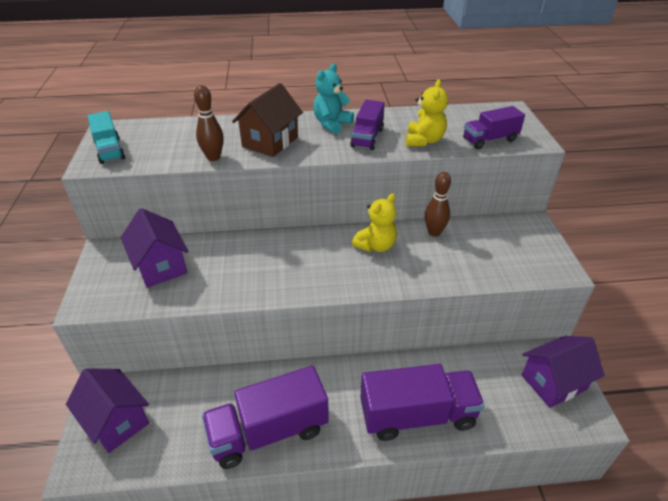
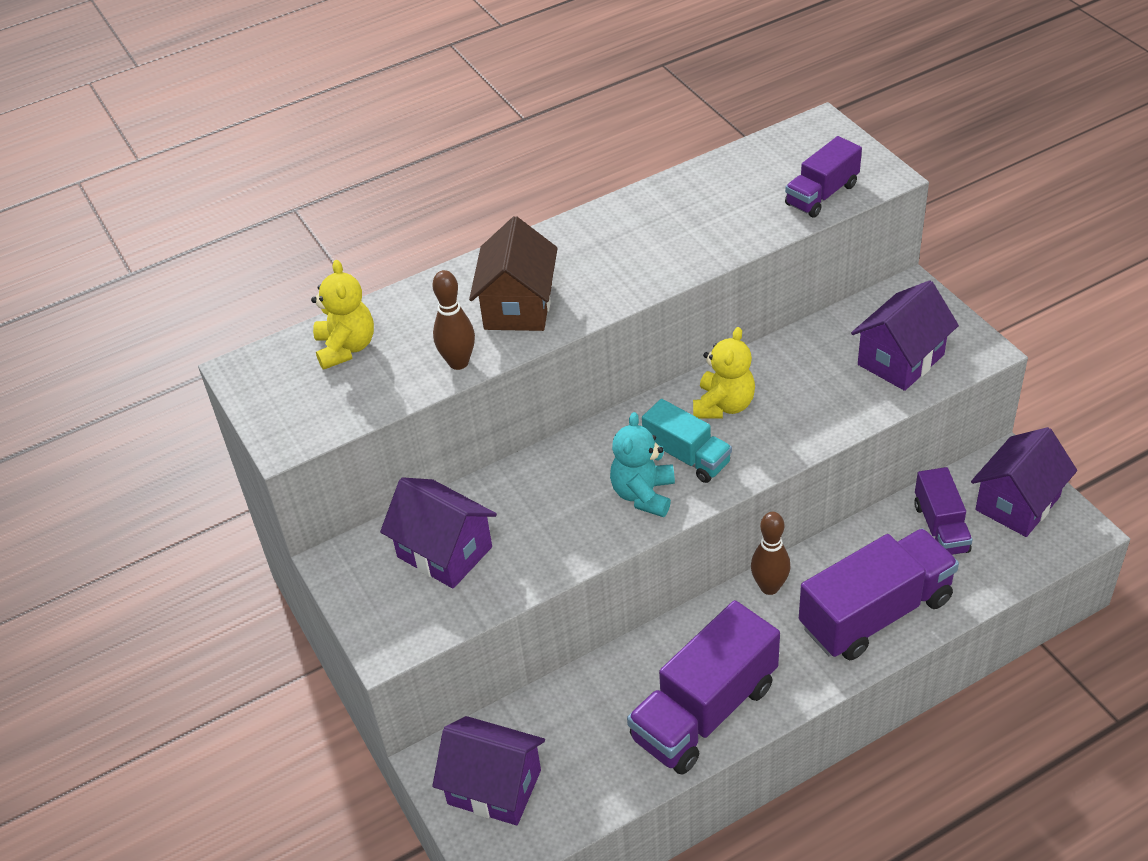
camera: 20 degrees left, 5 degrees up
turquoise truck [87,111,125,164] -> turquoise truck moved to [642,399,732,483]
turquoise teddy bear [313,64,354,134] -> turquoise teddy bear moved to [610,412,675,517]
purple truck [350,100,385,150] -> purple truck moved to [914,467,973,555]
yellow teddy bear [406,79,448,146] -> yellow teddy bear moved to [311,260,374,370]
brown bowling pin [425,172,451,237] -> brown bowling pin moved to [751,512,791,595]
none -> purple house [851,280,959,391]

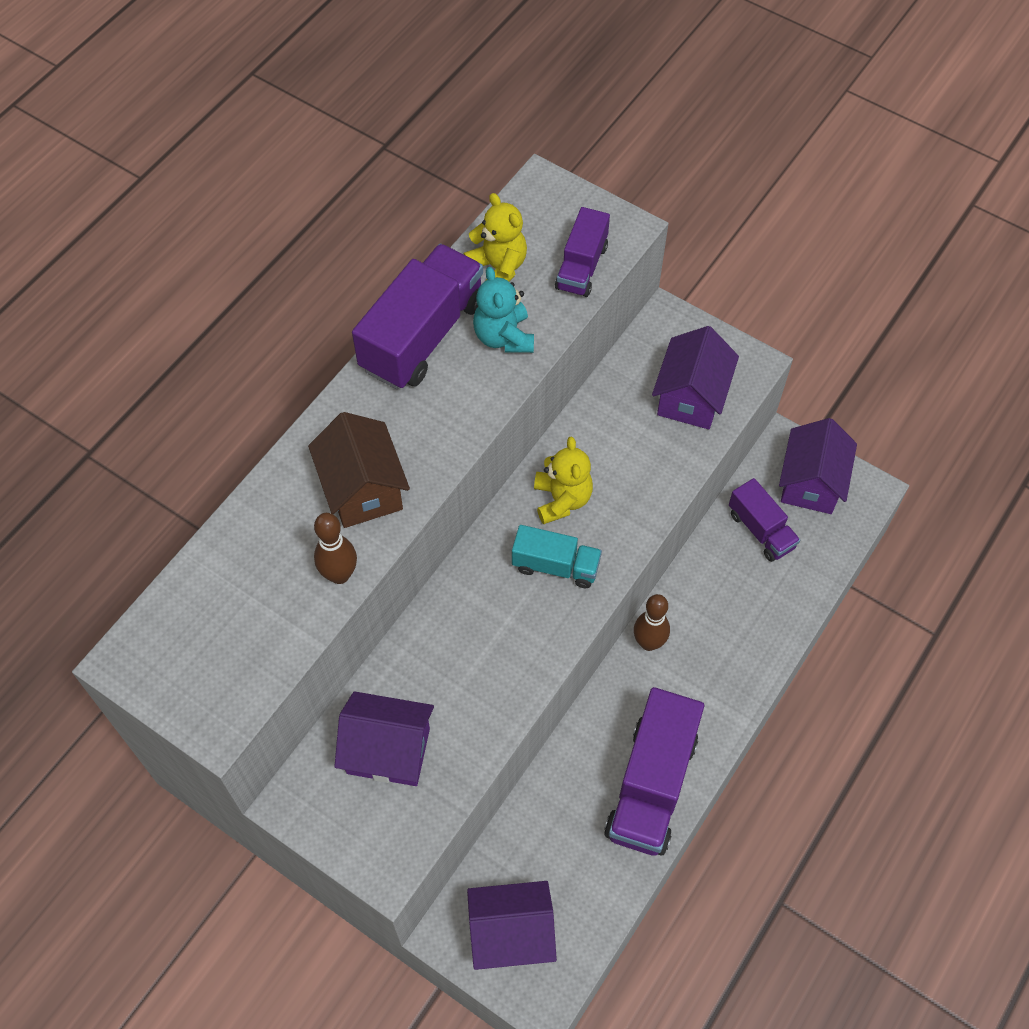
camera: 30 degrees left, 15 degrees up
yellow teddy bear [311,260,374,370] -> yellow teddy bear moved to [464,193,527,281]
turquoise teddy bear [610,412,675,517] -> turquoise teddy bear moved to [473,267,534,353]
purple truck [799,528,959,660] -> purple truck moved to [352,244,483,389]

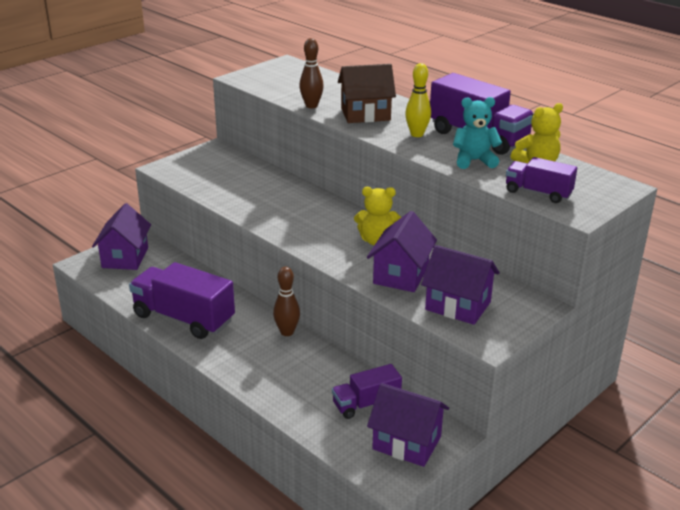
camera: 100 degrees right, 30 degrees down
purple house [334,691,434,786] -> purple house moved to [367,211,437,292]
turquoise truck [512,525,602,588] -> none
none -> yellow bowling pin [405,63,431,137]

